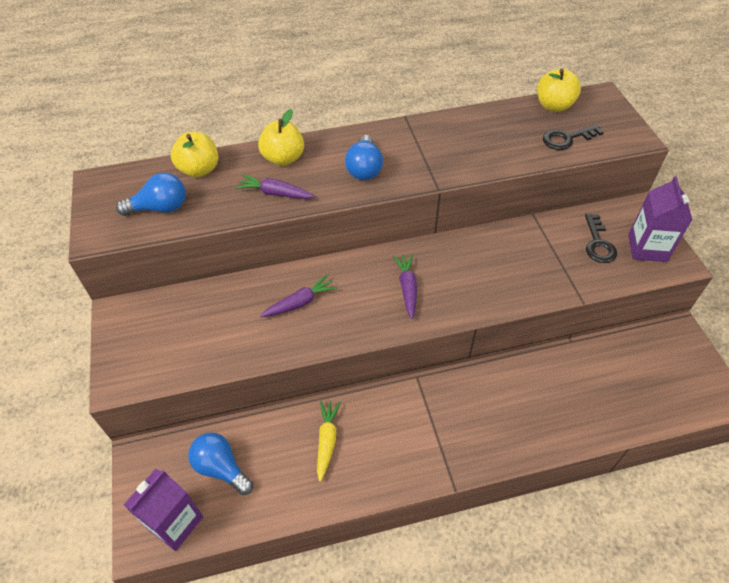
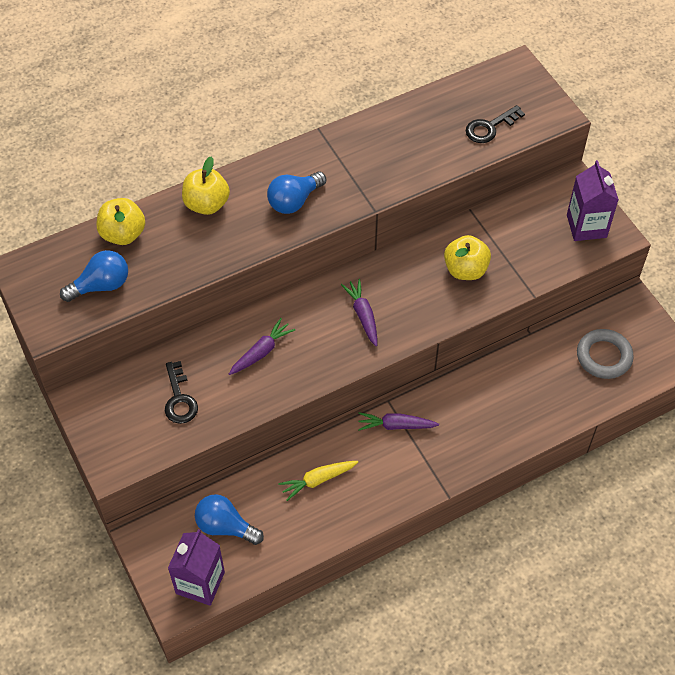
camera: 15 degrees left, 5 degrees up
purple carrot [235,174,315,199] -> purple carrot moved to [358,412,439,431]
yellow carrot [317,401,341,482] -> yellow carrot turned 105 degrees counterclockwise [278,461,358,501]
blue light bulb [345,135,383,180] -> blue light bulb turned 60 degrees clockwise [267,171,326,214]
yellow apple [537,68,581,112] -> yellow apple moved to [444,235,491,280]
black key [585,214,617,263] -> black key moved to [165,361,198,424]
none -> grey ring [577,329,634,379]

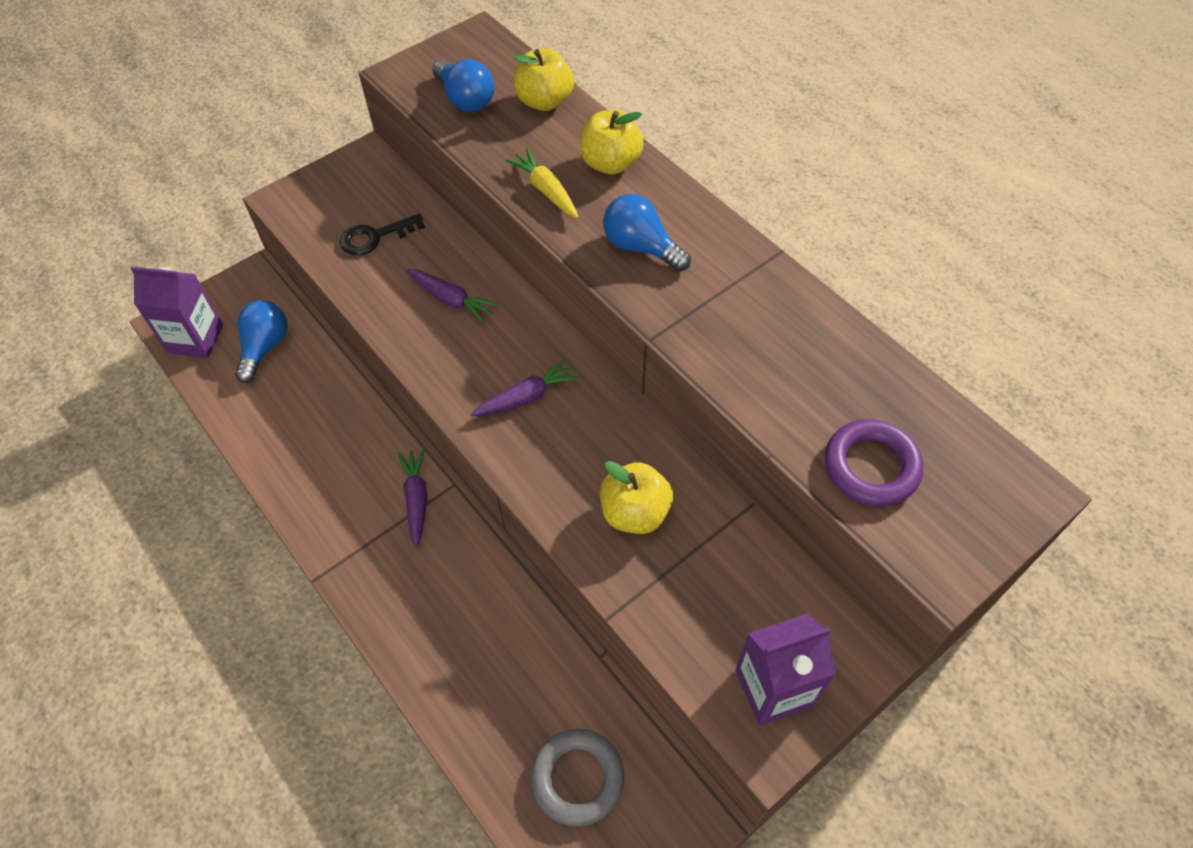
camera: 80 degrees right, 0 degrees up
yellow carrot [278,461,358,501] -> yellow carrot moved to [505,148,579,218]
black key [466,105,525,143] -> purple ring [825,419,923,506]

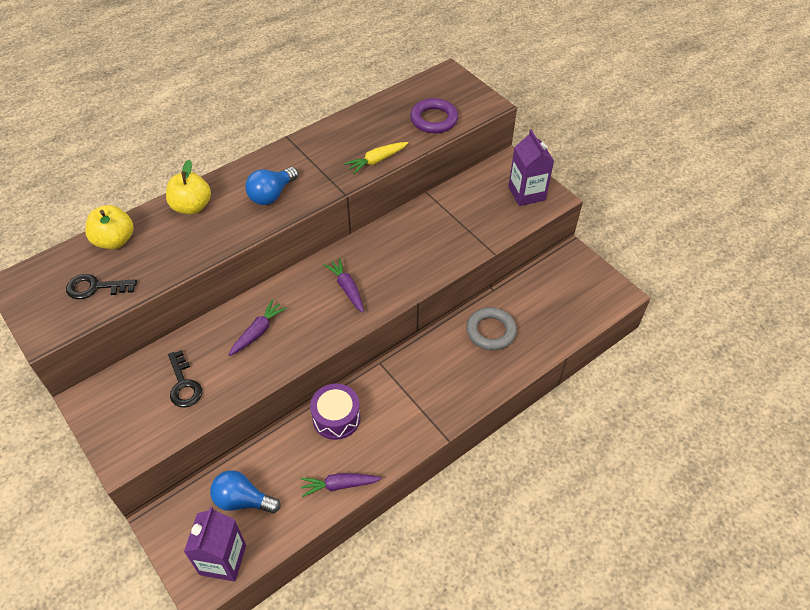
camera: 90 degrees left, 5 degrees down
purple carrot [397,448,427,548] -> purple carrot moved to [300,473,382,497]
blue light bulb [432,60,494,112] -> black key [66,274,137,299]
yellow carrot [505,148,579,218] -> yellow carrot moved to [344,142,408,174]
grey ring [531,729,624,827] -> grey ring moved to [466,307,517,351]
yellow apple [600,461,673,534] -> none
none -> purple drum [310,384,360,440]

